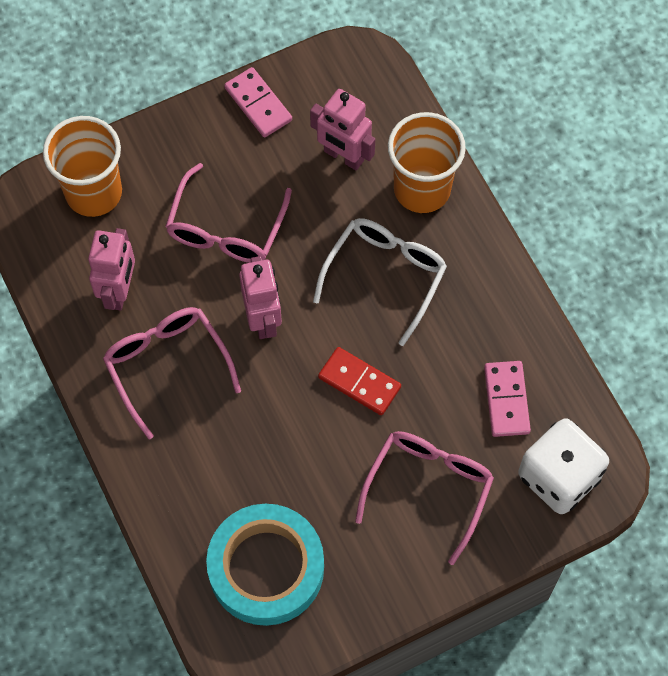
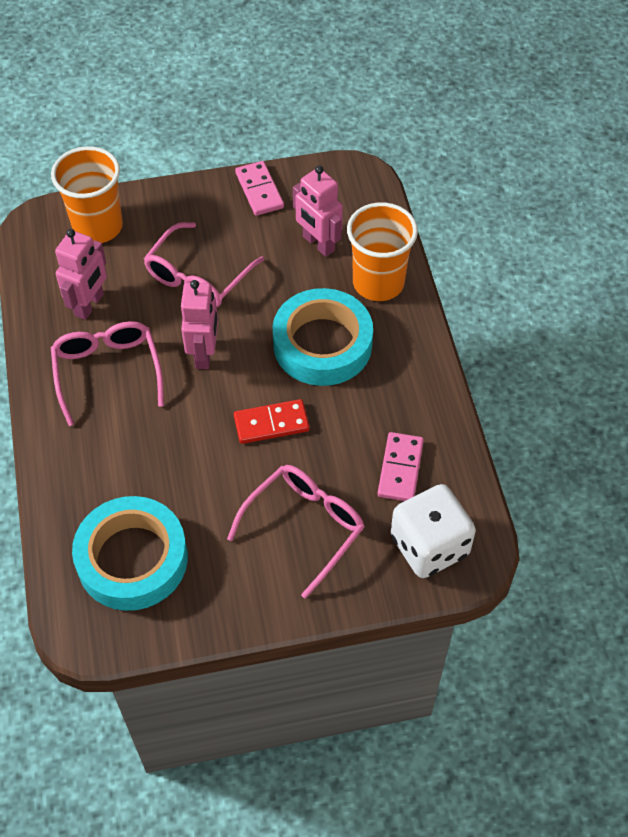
camera: 15 degrees right, 10 degrees down
white glasses [313,218,447,346] -> turquoise tape [273,288,373,386]
red domino [318,347,401,415] -> red domino turned 60 degrees counterclockwise [234,399,310,444]

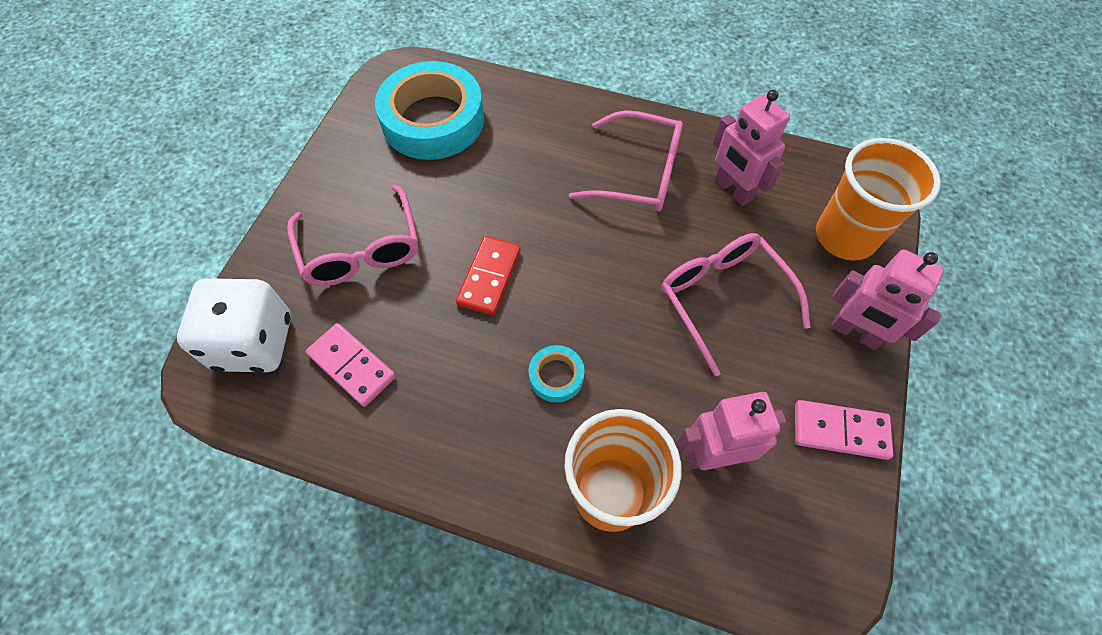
camera: 120 degrees right, 5 degrees up
pink robot [181,280,218,369] -> pink robot moved to [831,250,944,350]
turquoise tape [273,288,373,386] -> turquoise tape [529,345,585,403], size x0.43

